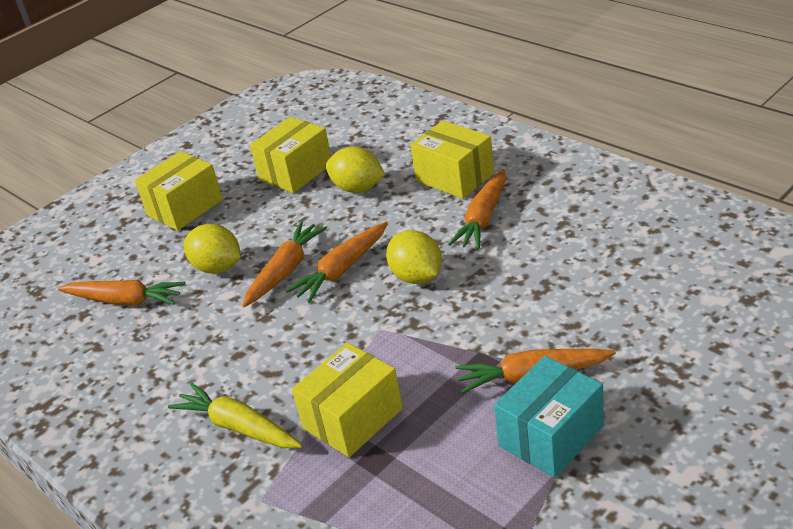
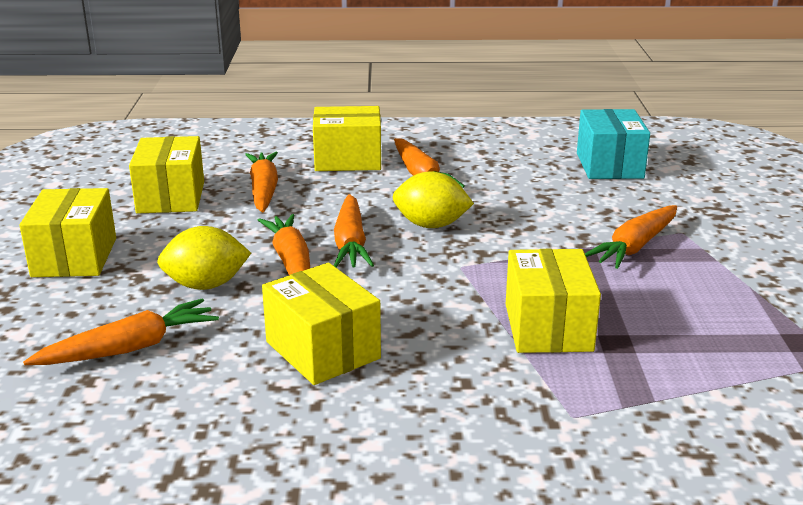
camera: 50 degrees left, 10 degrees down
yellow carrot [168,382,302,448] -> none
yellow lemon [326,146,385,193] -> orange carrot [245,152,278,212]
turquoise box [494,356,604,478] -> turquoise box moved to [577,109,650,179]
none -> yellow box [262,263,381,385]

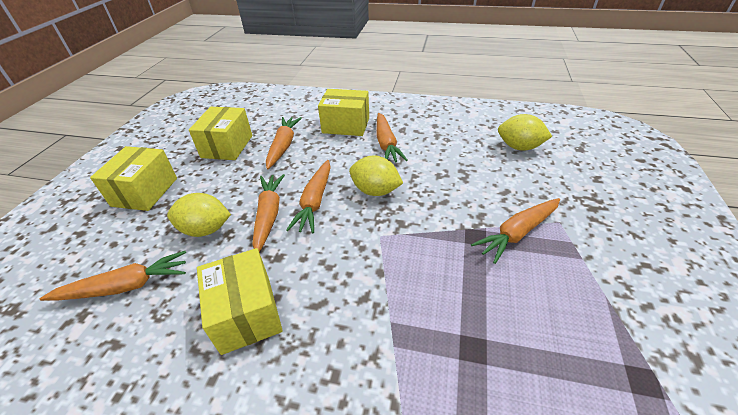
camera: 15 degrees right, 15 degrees up
yellow box [506,249,601,353] -> none
turquoise box [577,109,650,179] -> yellow lemon [498,114,552,151]

